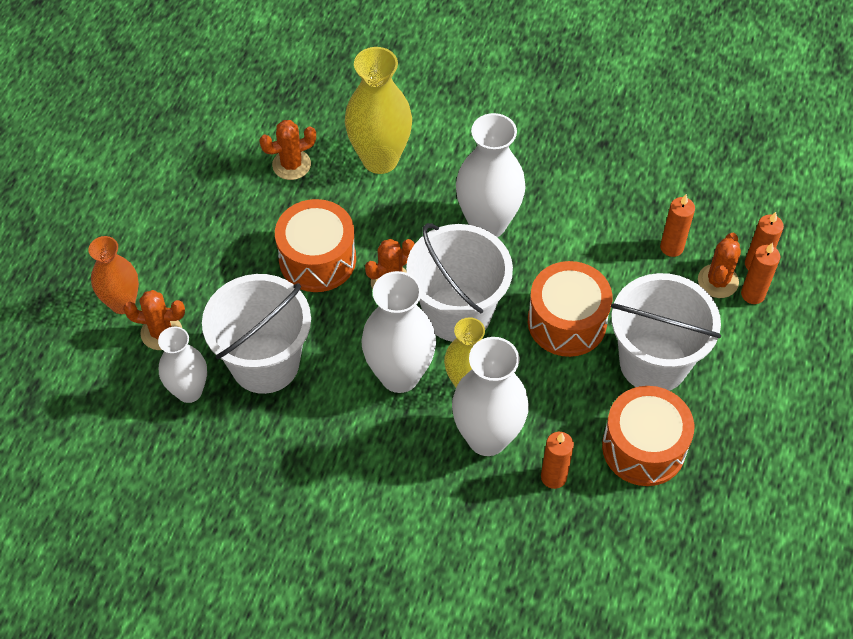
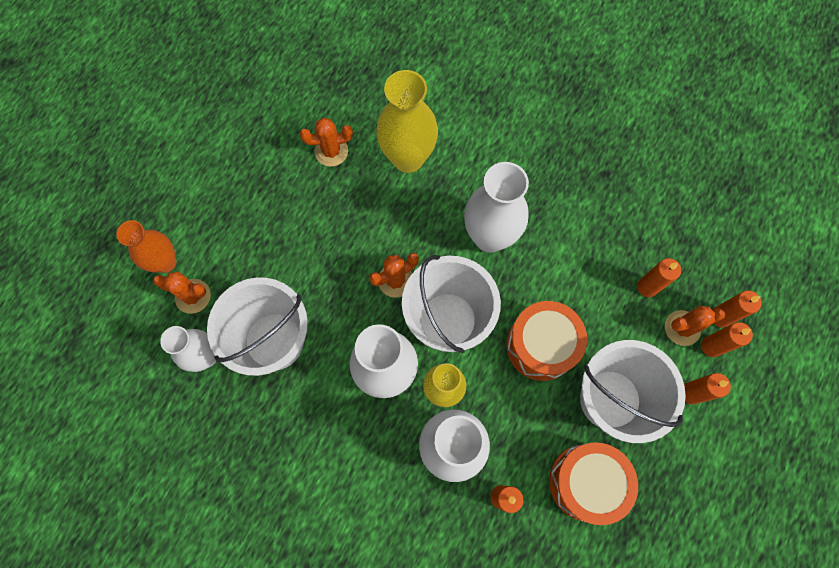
camera: 10 degrees right, 15 degrees up
orange drum [275,199,356,292] -> none
orange cactus [698,233,741,298] -> orange cactus turned 45 degrees clockwise [665,306,725,346]
none -> orange candle [684,373,731,405]

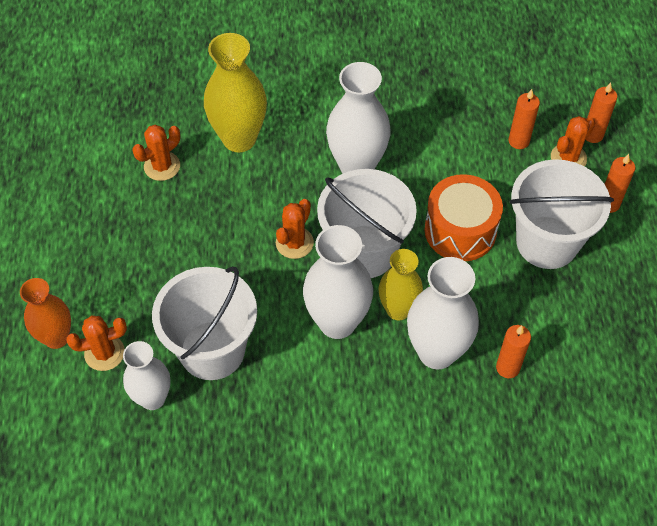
camera: 30 degrees left, 15 degrees down
orange drum [549,442,638,525] -> none
orange candle [701,322,753,357] -> none

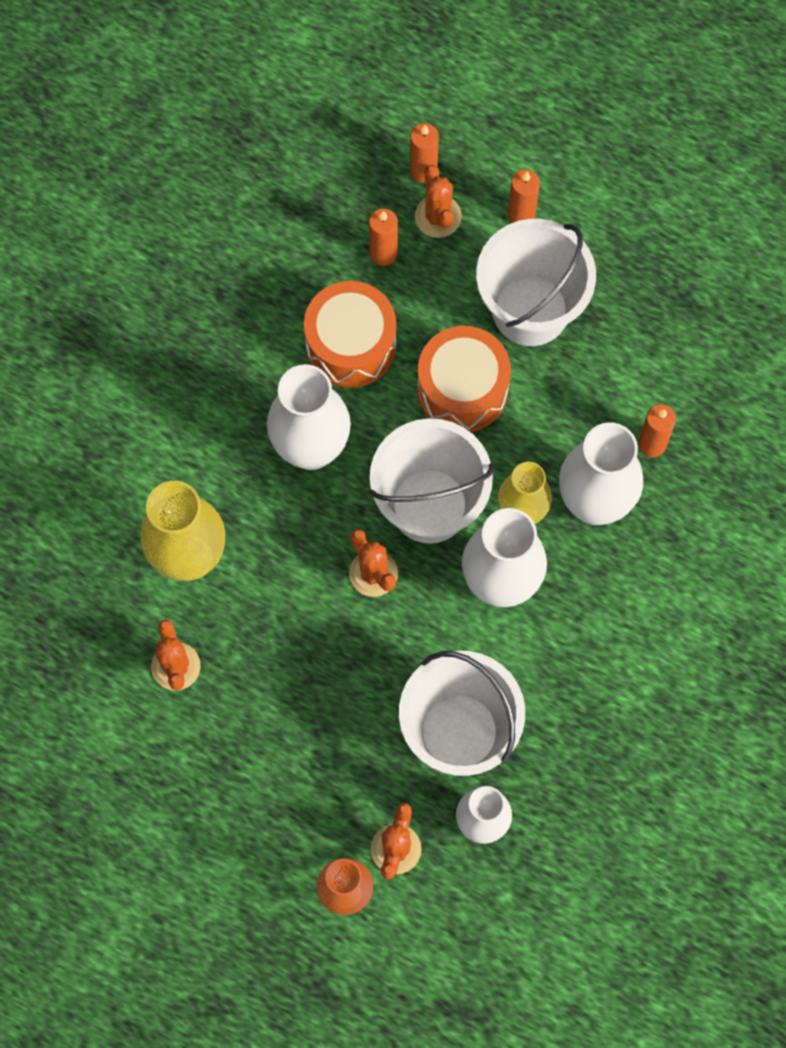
camera: 60 degrees left, 15 degrees up
none -> orange drum [304,281,396,388]

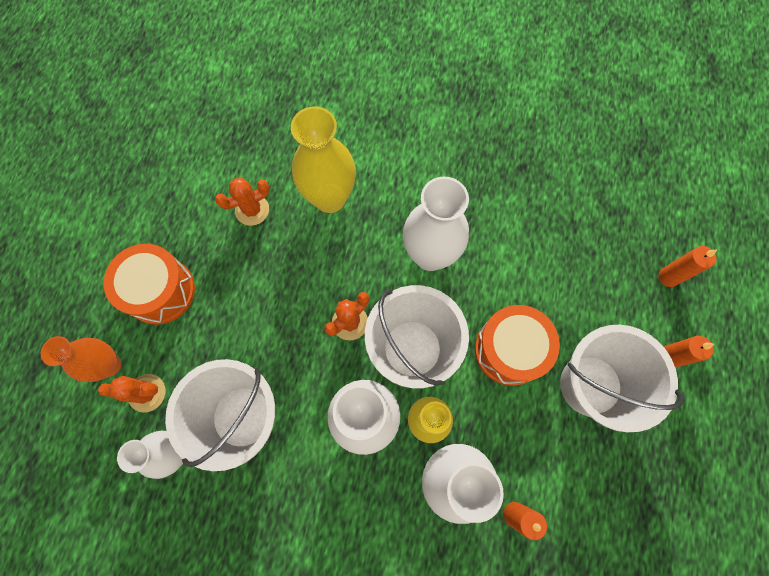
camera: 75 degrees right, 0 degrees up
orange drum [304,281,396,388] -> orange drum moved to [104,244,195,325]
orange candle [369,208,398,266] -> none
orange cactus [415,165,462,238] -> none

